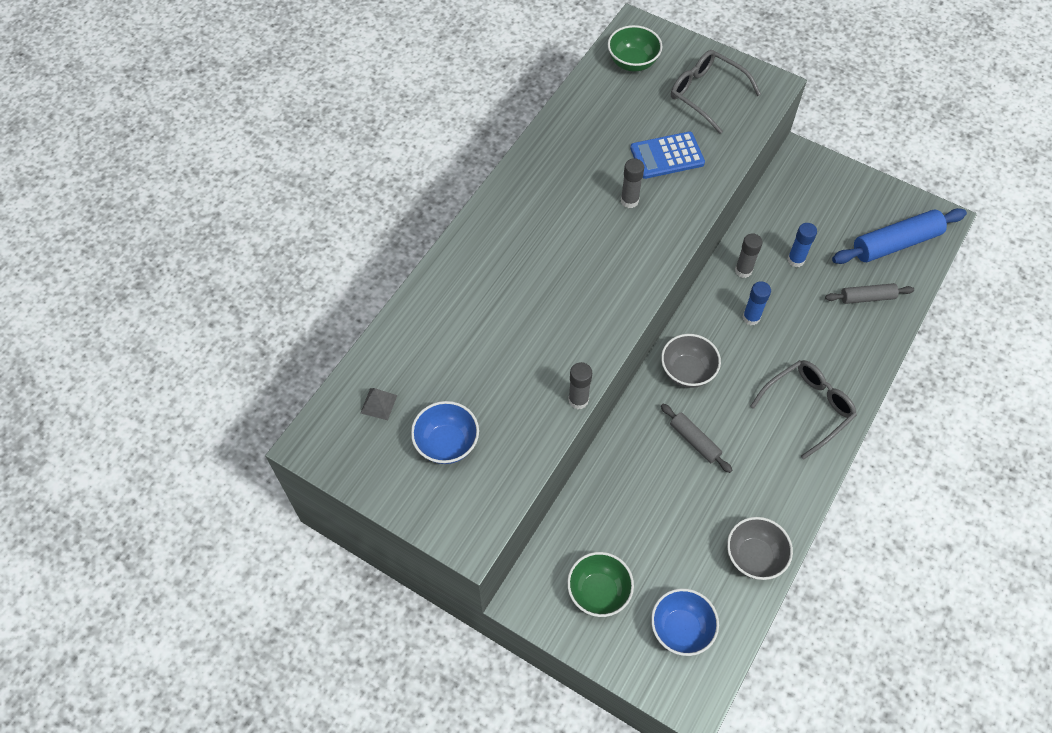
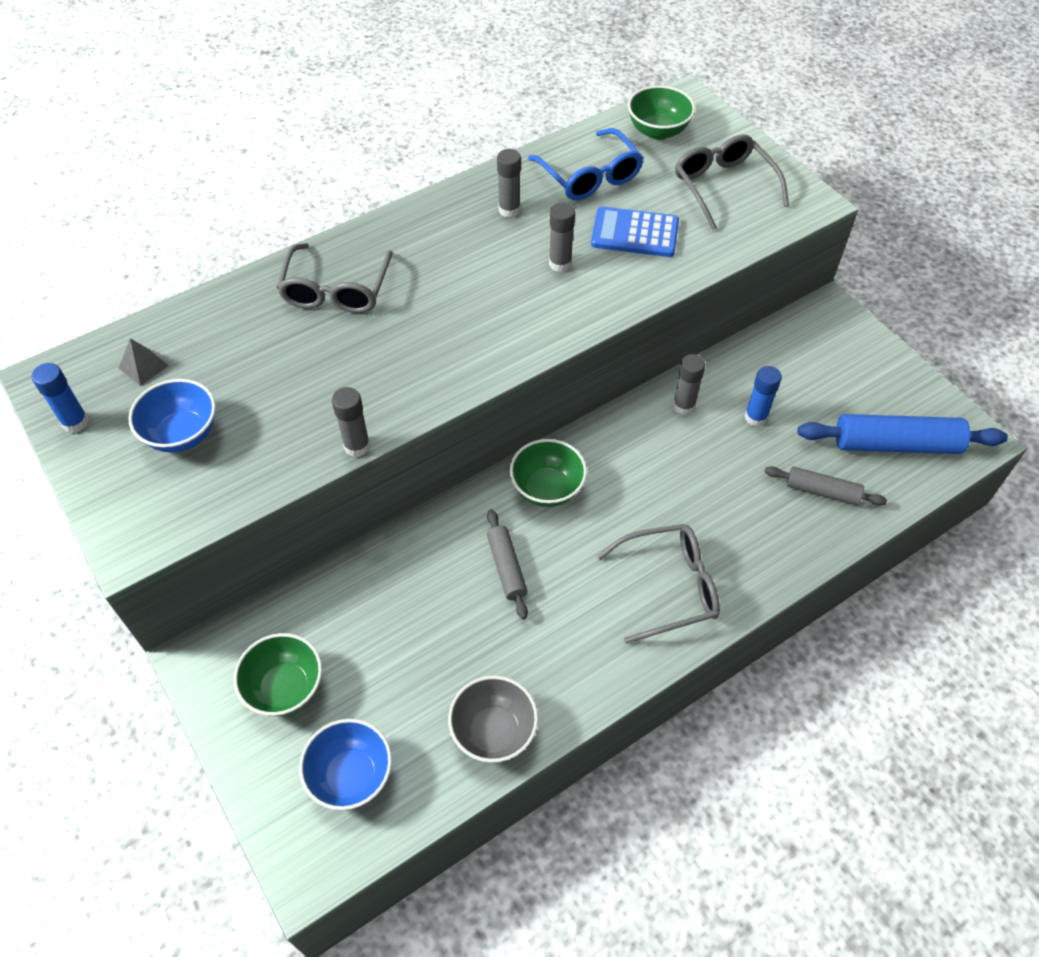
camera: 25 degrees right, 5 degrees down
grey bowl [661,334,721,388] -> green bowl [510,439,587,507]
blue glue stick [742,281,771,325] -> blue glue stick moved to [32,363,89,433]
none -> grey glasses [277,243,393,313]
none -> grey glue stick [497,149,521,218]
none -> blue glasses [528,128,644,200]

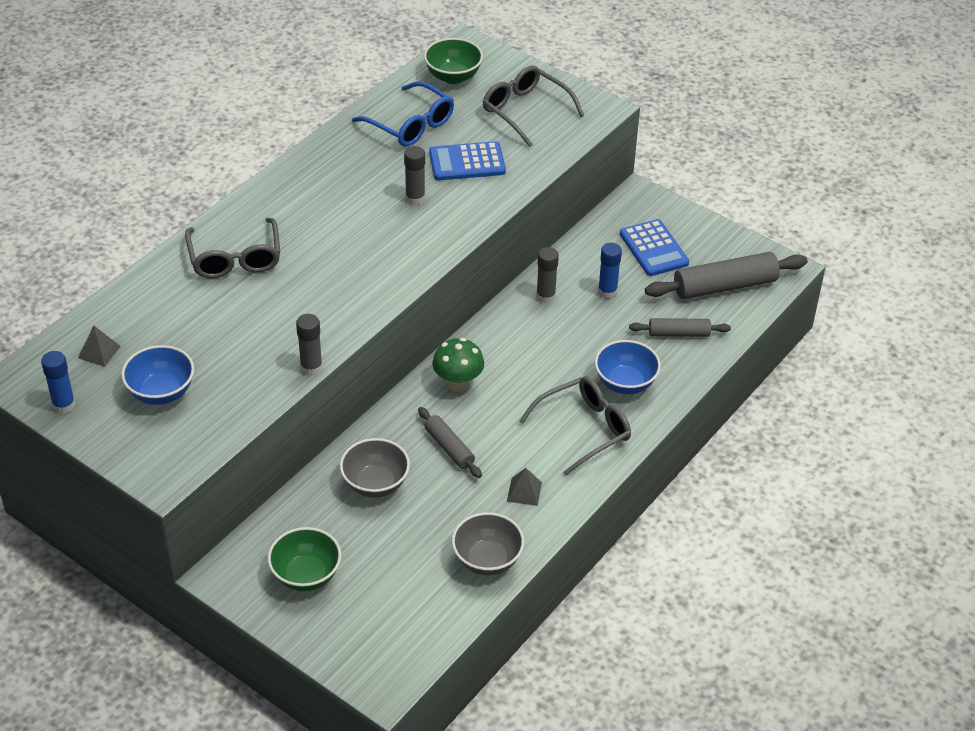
camera: 20 degrees left, 10 degrees down
blue bowl [299,719,392,810] -> blue bowl moved to [595,340,661,394]
grey glue stick [497,149,521,218] -> none
green bowl [510,439,587,507] -> green mushroom [433,338,484,392]
blue rolling pin [798,414,1008,454] -> grey rolling pin [645,252,808,299]
none -> grey bowl [340,438,410,498]
none -> grey pyramid [507,468,542,506]
none -> blue calculator [620,219,689,276]

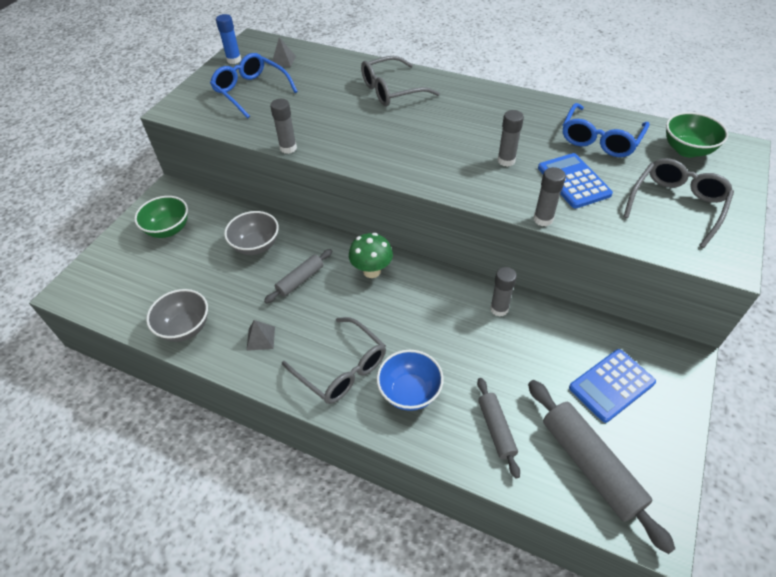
camera: 80 degrees right, 5 degrees up
blue bowl [121,345,194,405] -> blue glasses [210,53,298,118]
blue glue stick [598,243,622,299] -> none
none -> grey glue stick [533,167,566,226]

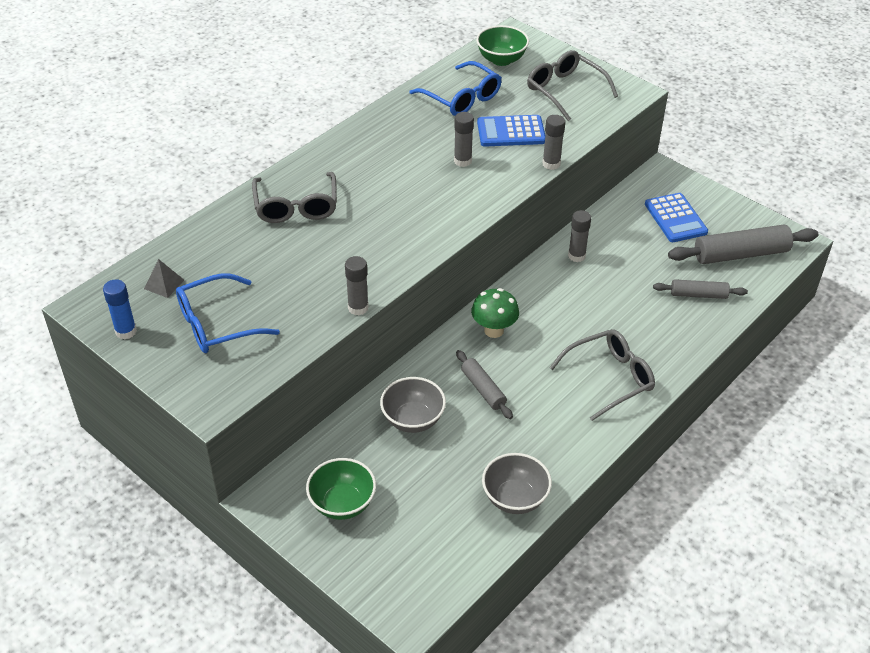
camera: 75 degrees left, 5 degrees down
grey pyramid [246,320,275,351] -> none
blue bowl [377,350,444,411] -> none

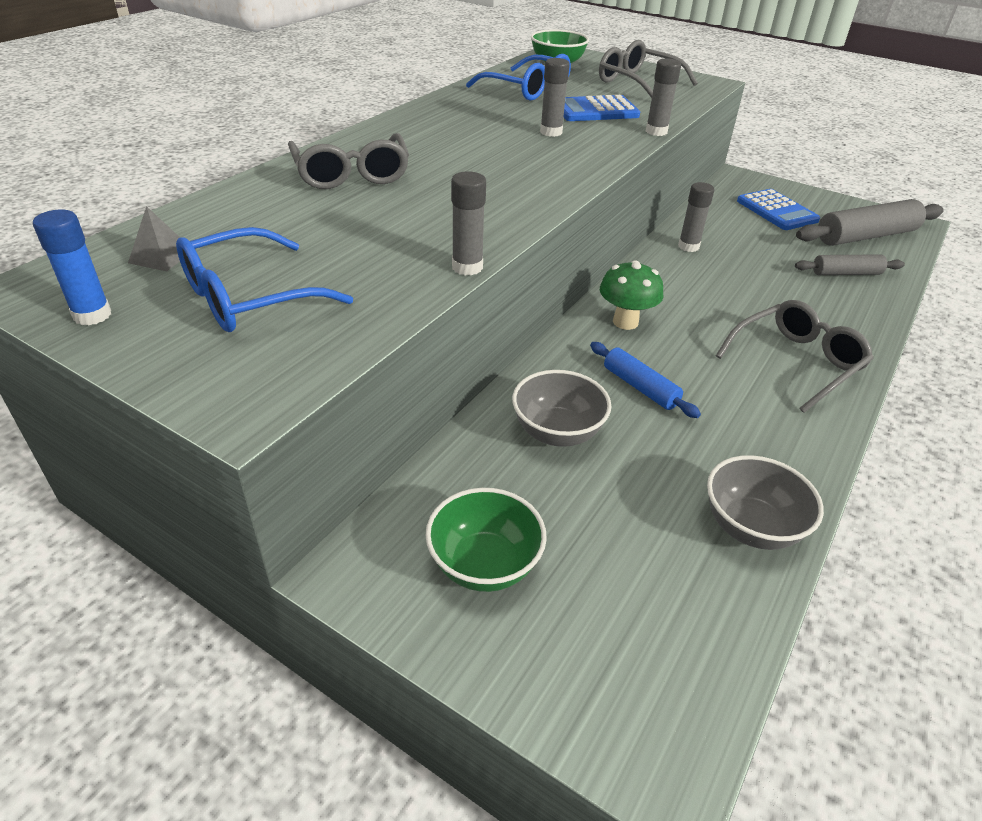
camera: 10 degrees left, 5 degrees down
grey rolling pin [456,350,513,419] -> blue rolling pin [590,342,701,418]

